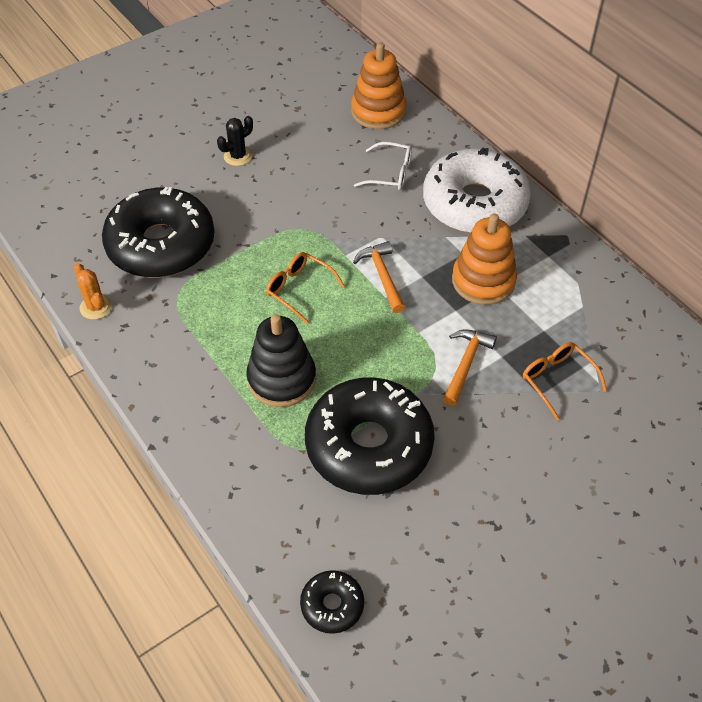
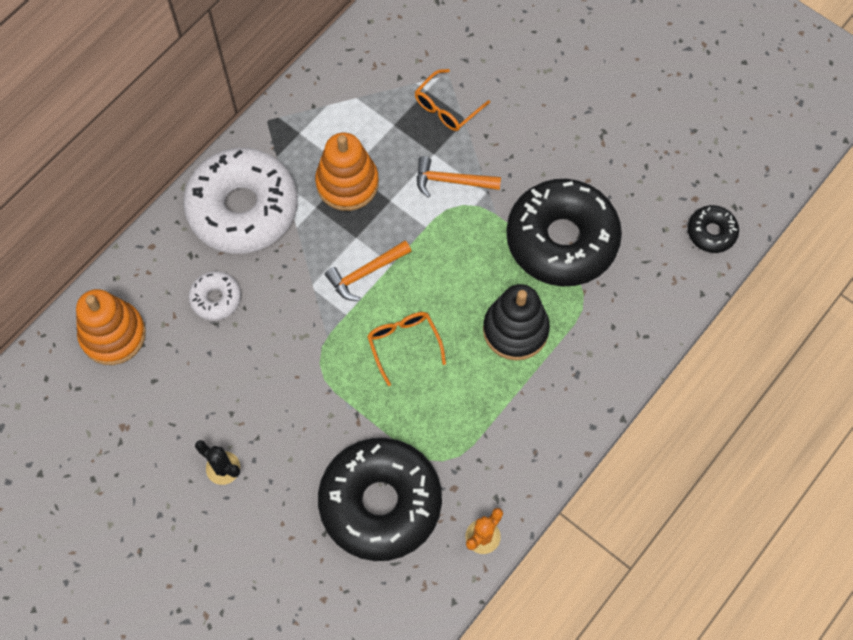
camera: 105 degrees left, 15 degrees up
orange glasses [266,252,345,324] -> orange glasses turned 135 degrees clockwise [367,312,446,386]
white glasses [354,142,412,190] -> white donut [189,271,241,320]

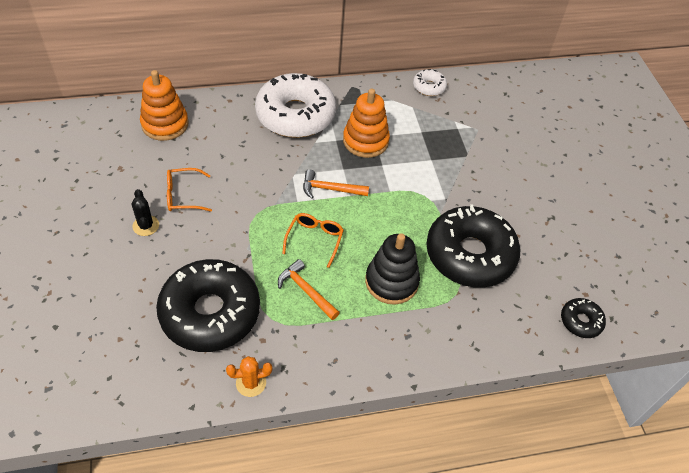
camera: 35 degrees right, 15 degrees down
white donut [189,271,241,320] -> white donut moved to [413,69,447,96]
orange glasses [415,69,490,131] -> orange glasses moved to [167,168,212,212]
orange hammer [417,156,501,198] -> orange hammer moved to [278,259,340,320]

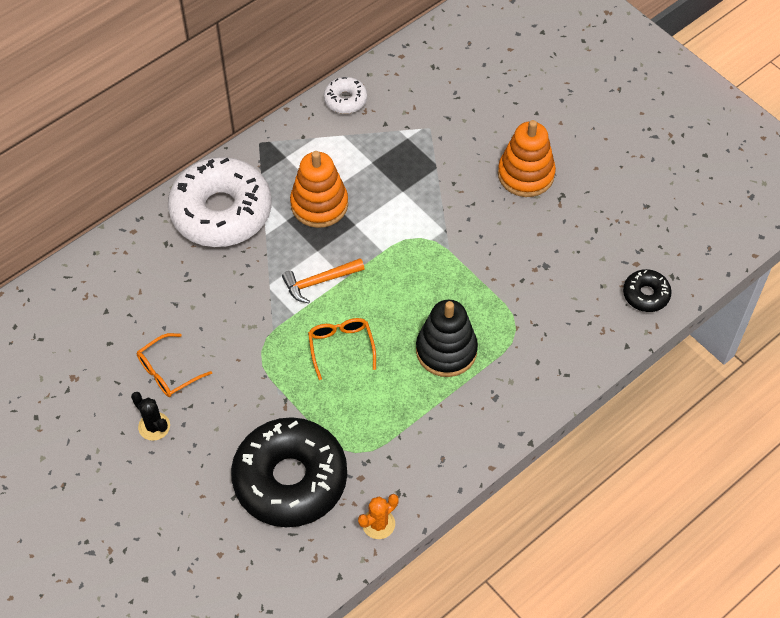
camera: 25 degrees left, 5 degrees up
orange stacking toy [140,70,189,141] -> orange stacking toy moved to [498,120,556,197]
orange hammer [278,259,340,320] -> none
black donut [426,204,520,287] -> none

